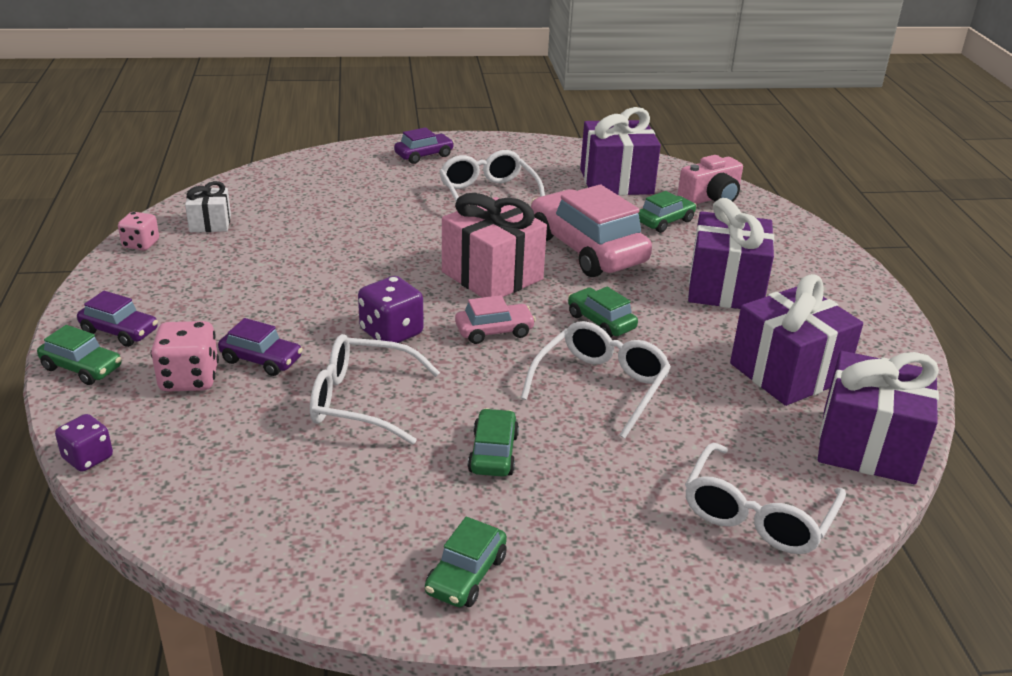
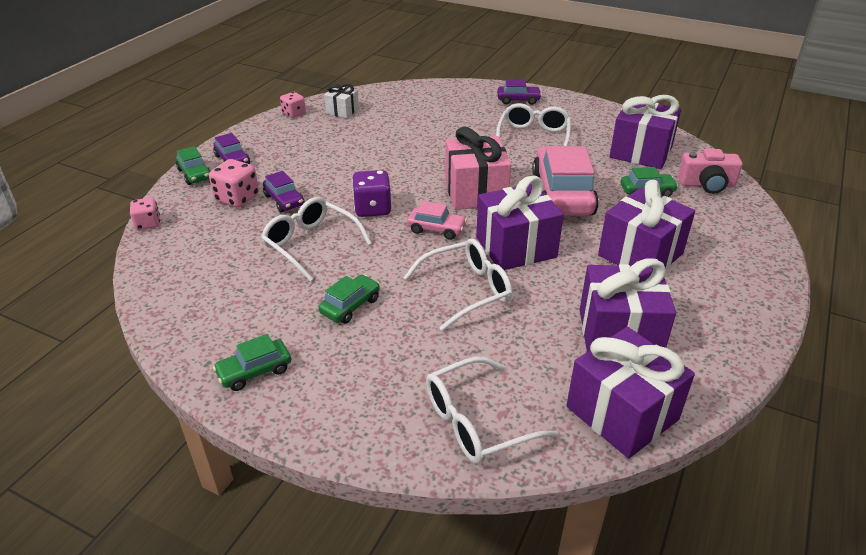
camera: 35 degrees right, 5 degrees up
purple dice [55,414,113,472] -> pink dice [130,198,160,230]
green car [568,287,638,337] -> purple gift [476,176,563,270]

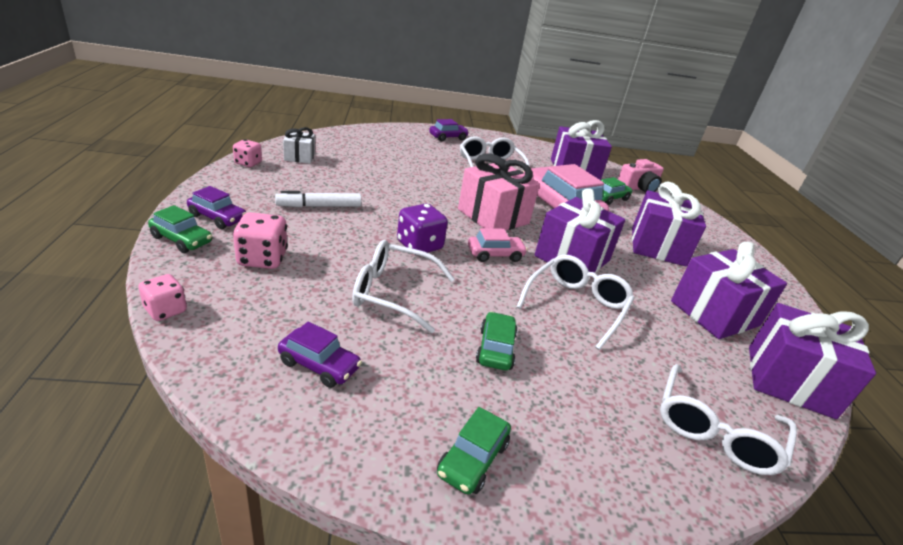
camera: 35 degrees left, 5 degrees down
purple car [263,171,305,212] -> purple car moved to [278,321,362,388]
none -> white marker [275,191,361,207]

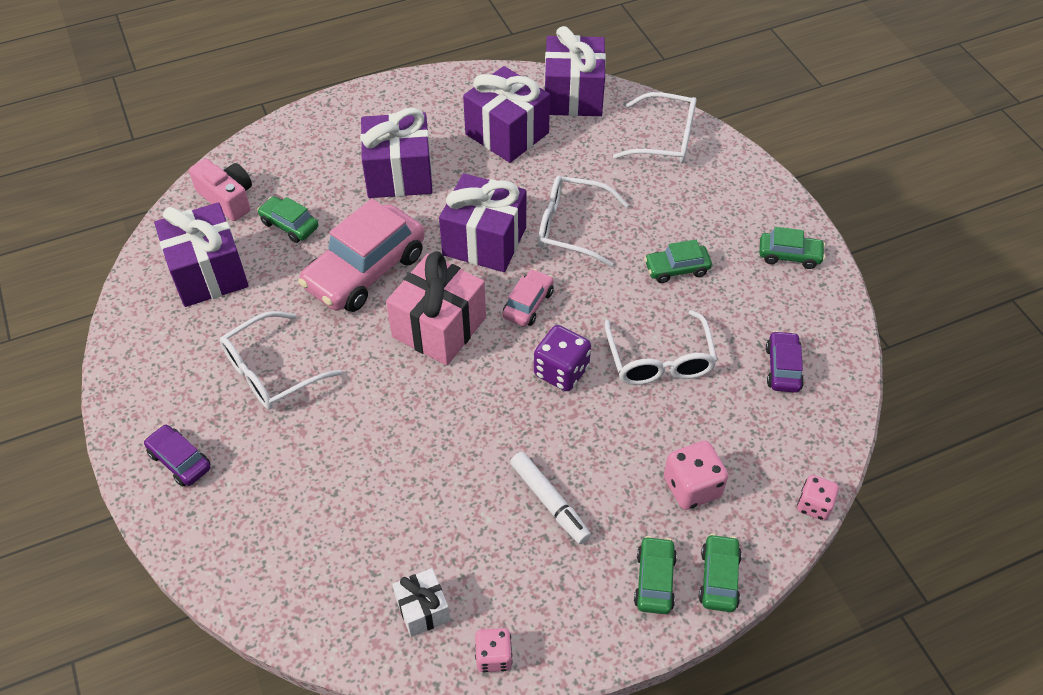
camera: 105 degrees left, 20 degrees up
purple car [187,186,246,229] -> green car [634,536,677,614]
pink car [468,228,528,262] -> pink car turned 60 degrees clockwise [503,269,554,326]

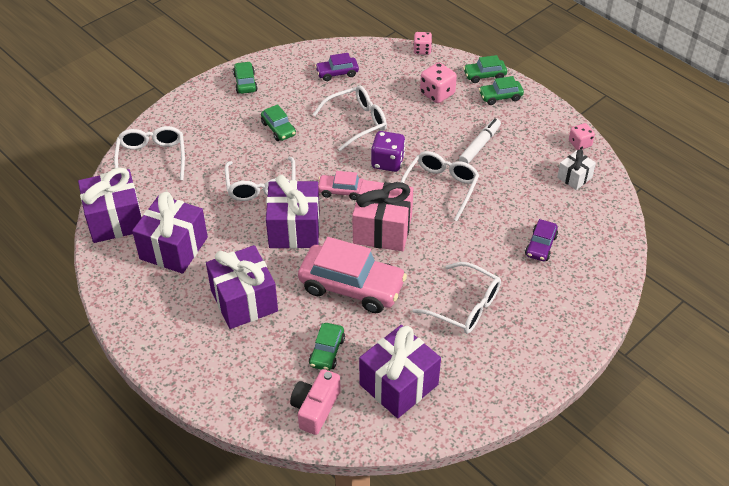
camera: 110 degrees left, 5 degrees down
purple car [144,424,211,487] -> purple car moved to [525,219,558,261]
none -> white glasses [401,151,479,221]

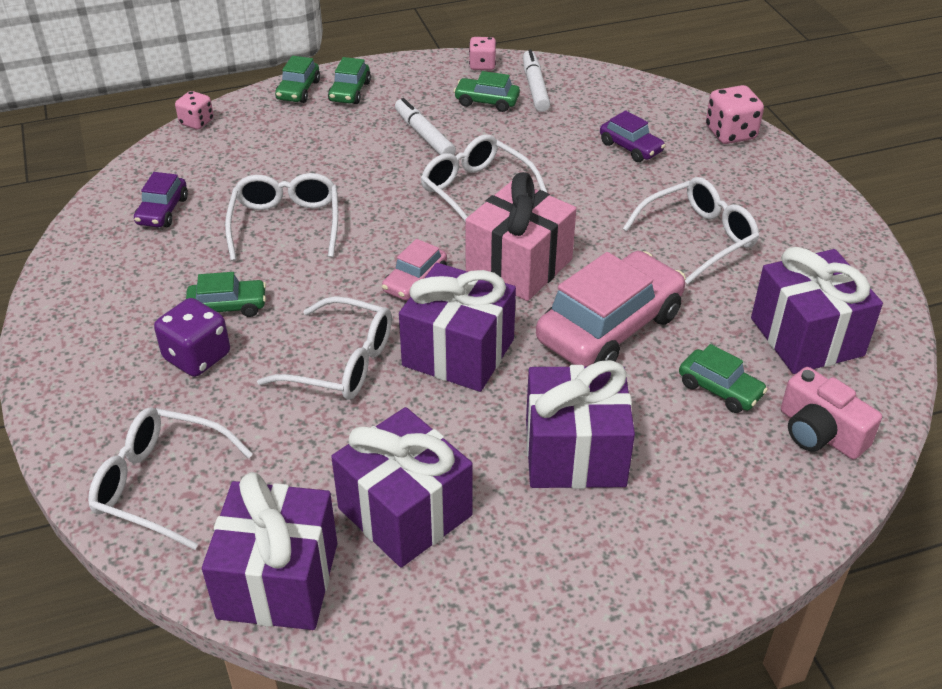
camera: 65 degrees left, 5 degrees down
green car [233,61,258,94] -> green car moved to [453,71,520,112]
purple dice [371,131,405,172] -> purple dice moved to [154,298,230,377]
pink dice [420,62,457,103] -> pink dice moved to [706,85,764,144]
white gift [557,149,596,190] -> white marker [523,50,550,112]

